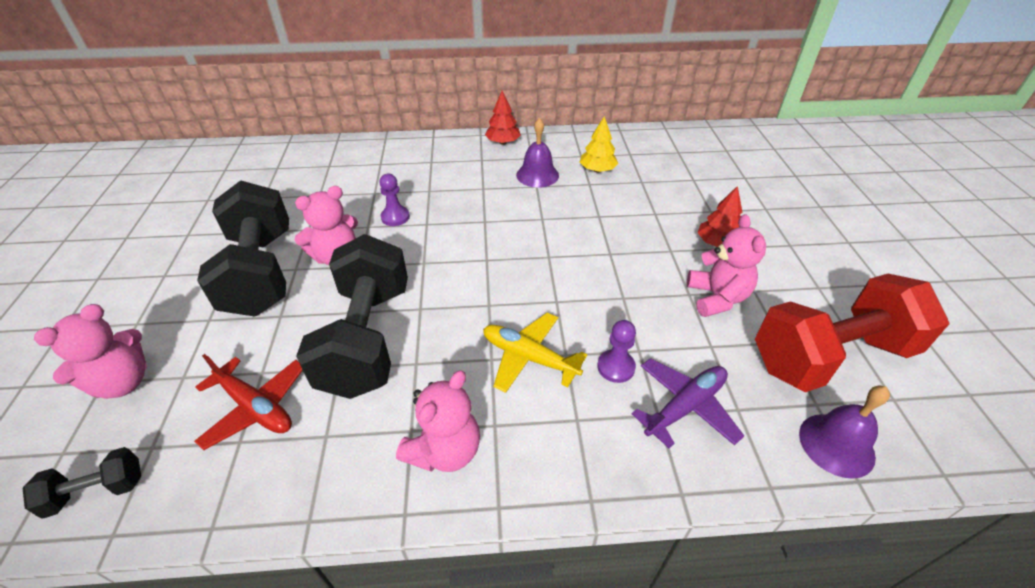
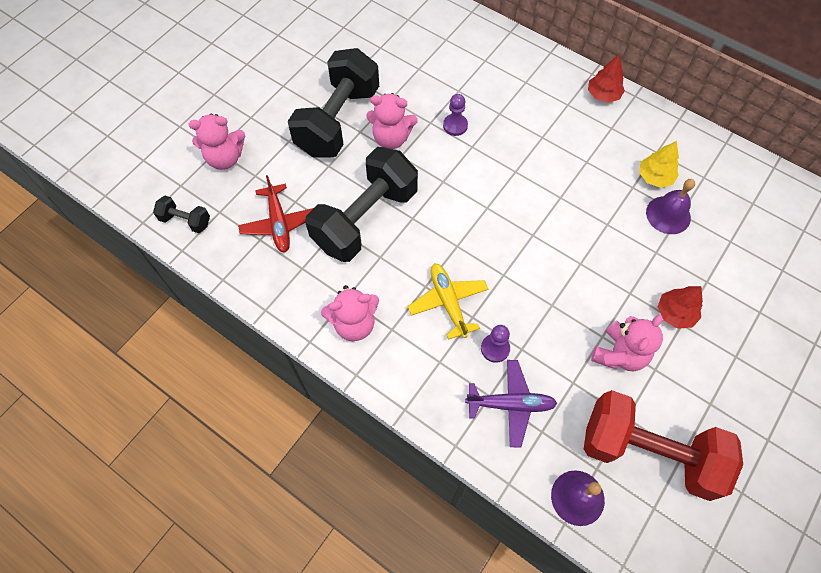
camera: 40 degrees right, 20 degrees up
purple bell [516,118,559,188] -> purple bell moved to [646,179,695,234]

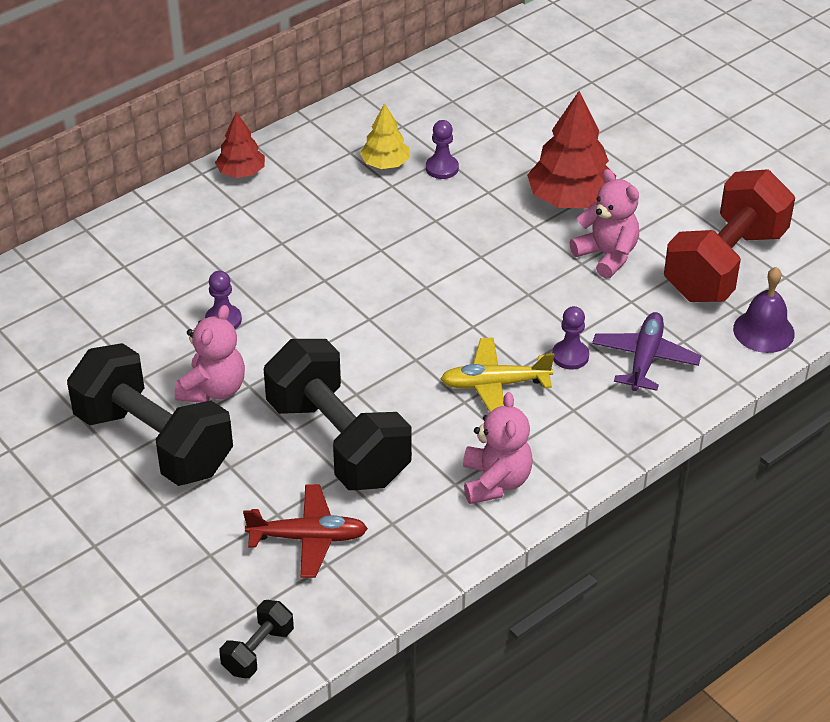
camera: 75 degrees left, 20 degrees down
pink teddy bear [189,114,245,170] -> none
purple bell [646,179,695,234] -> purple pawn [426,120,459,179]
red tree [658,286,703,329] -> red tree [527,91,616,208], size x1.74

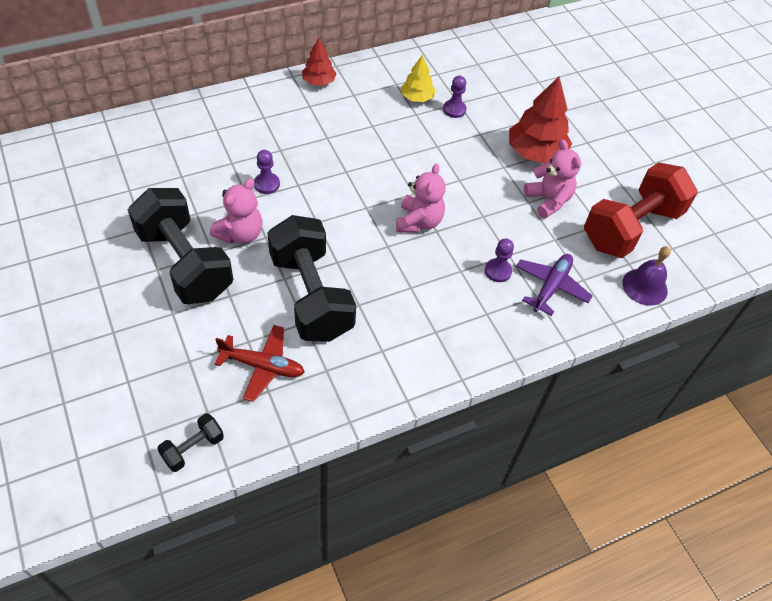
camera: 10 degrees right, 10 degrees up
yellow plane [441,337,554,412] -> none
pink teddy bear [463,392,533,504] -> pink teddy bear moved to [396,163,446,233]

